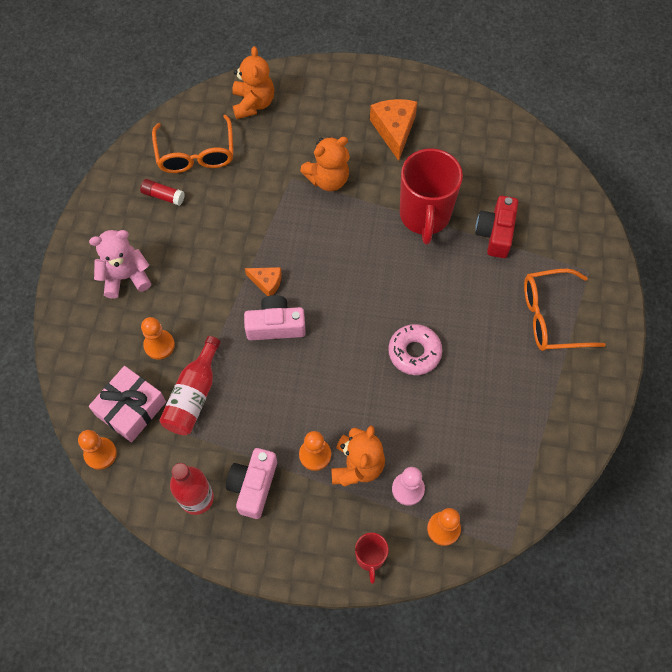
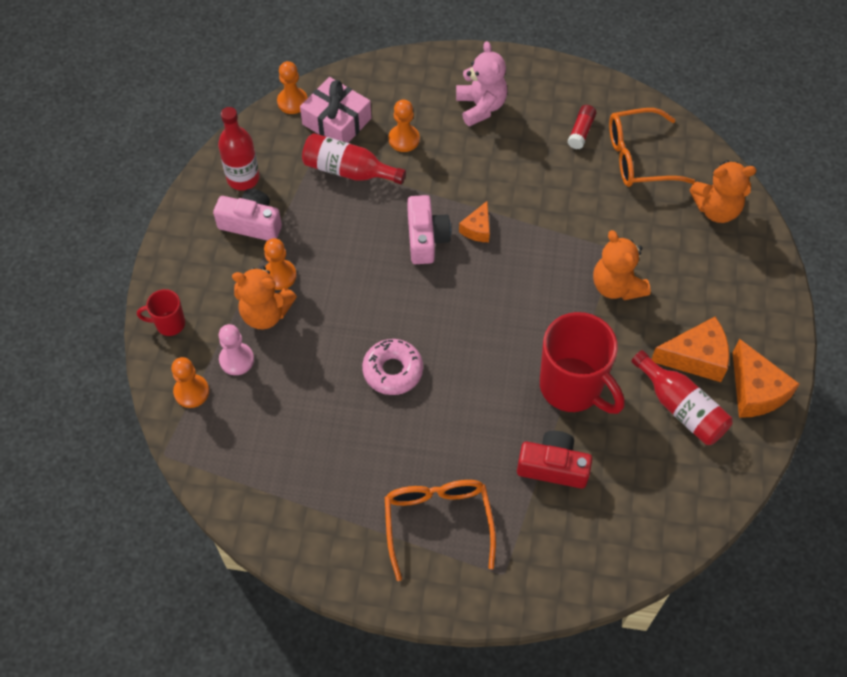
camera: 90 degrees right, 5 degrees down
red mug [400,148,463,244] -> red mug turned 135 degrees counterclockwise [540,312,625,414]
none -> red bottle [631,350,733,445]
none -> orange cheese [733,339,799,418]

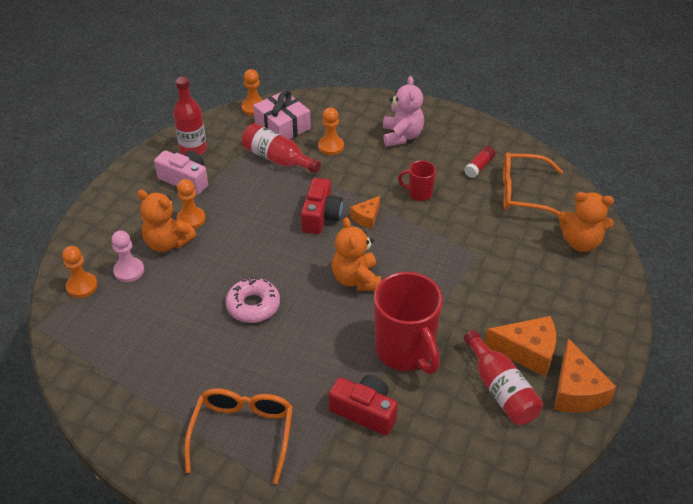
camera: 15 degrees right, 15 degrees down
red mug [137,289,185,336] -> red mug moved to [398,160,436,201]
pink camera [407,195,451,264] -> red camera [301,178,343,234]
orange teddy bear [593,230,651,300] -> orange teddy bear moved to [332,217,381,291]

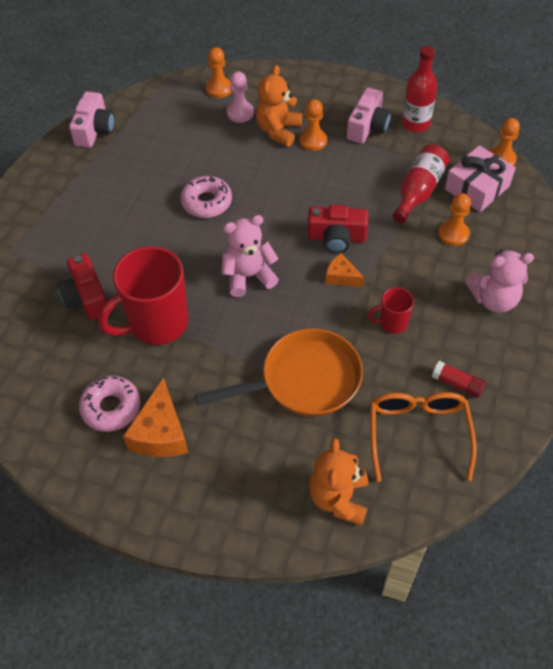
camera: 85 degrees right, 10 degrees up
orange glasses [184,388,293,484] -> none
red camera [329,375,398,435] -> red camera turned 135 degrees clockwise [57,253,107,320]
orange teddy bear [332,217,381,291] -> pink teddy bear [221,215,279,297]
red mug [398,160,436,201] -> red mug turned 105 degrees counterclockwise [367,287,414,334]
red bottle [464,330,543,425] -> pink donut [79,376,140,432]
orange cheese [554,338,616,412] -> none
none -> pink camera [69,92,115,148]
none -> orange pan [194,328,363,417]

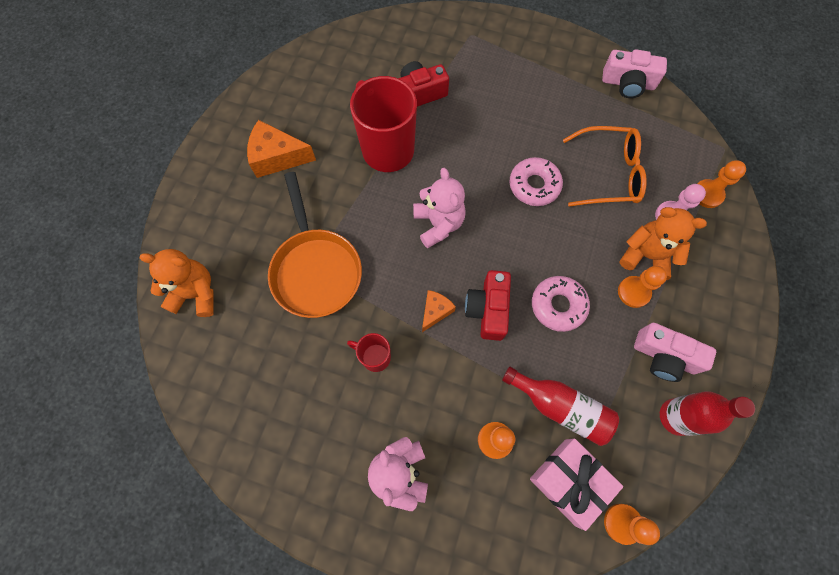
camera: 90 degrees right, 15 degrees up
pink donut [79,376,140,432] -> pink donut moved to [532,276,590,332]
red mug [367,287,414,334] -> red mug turned 60 degrees counterclockwise [347,333,391,372]
orange glasses [370,392,477,482] -> orange glasses moved to [563,126,647,207]
red glue stick [432,361,486,398] -> none

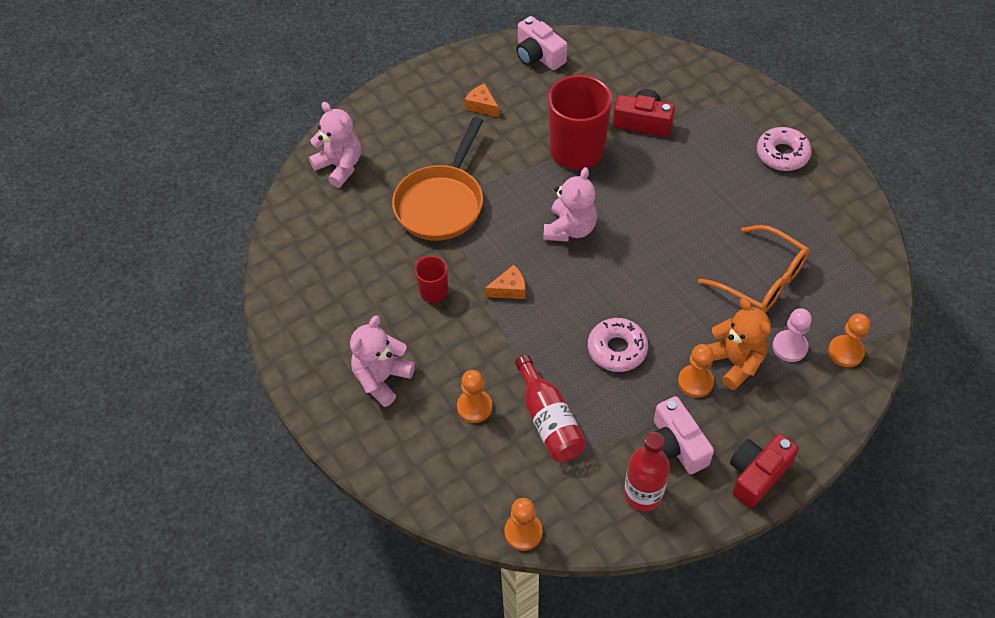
camera: 40 degrees right, 15 degrees down
orange teddy bear [139,249,214,317] -> pink teddy bear [309,102,361,188]
orange cheese [247,120,316,178] -> orange cheese [465,83,499,117], size x0.58
red camera [465,270,511,341] -> red camera moved to [730,434,799,508]
pink donut [509,157,563,206] -> pink donut moved to [757,127,812,171]
pink gift [530,438,623,531] -> none
pink camera [602,49,667,98] -> pink camera moved to [516,16,567,70]

